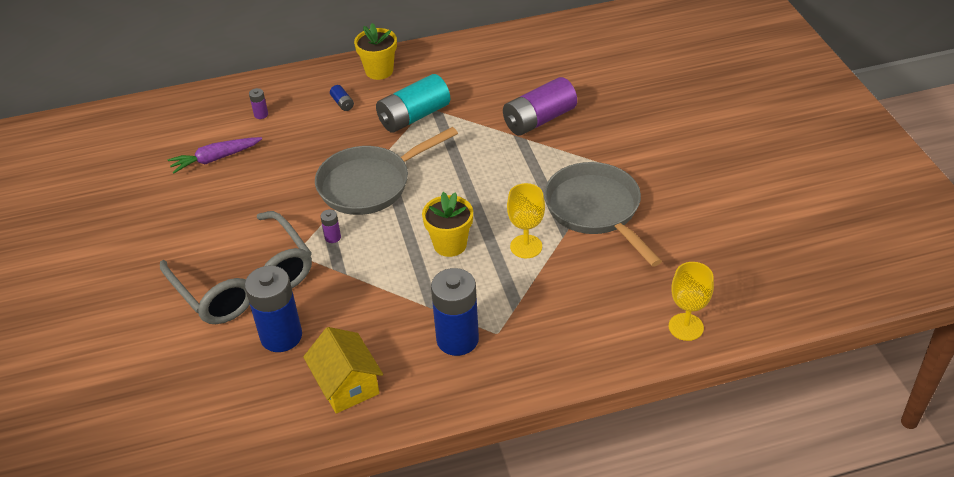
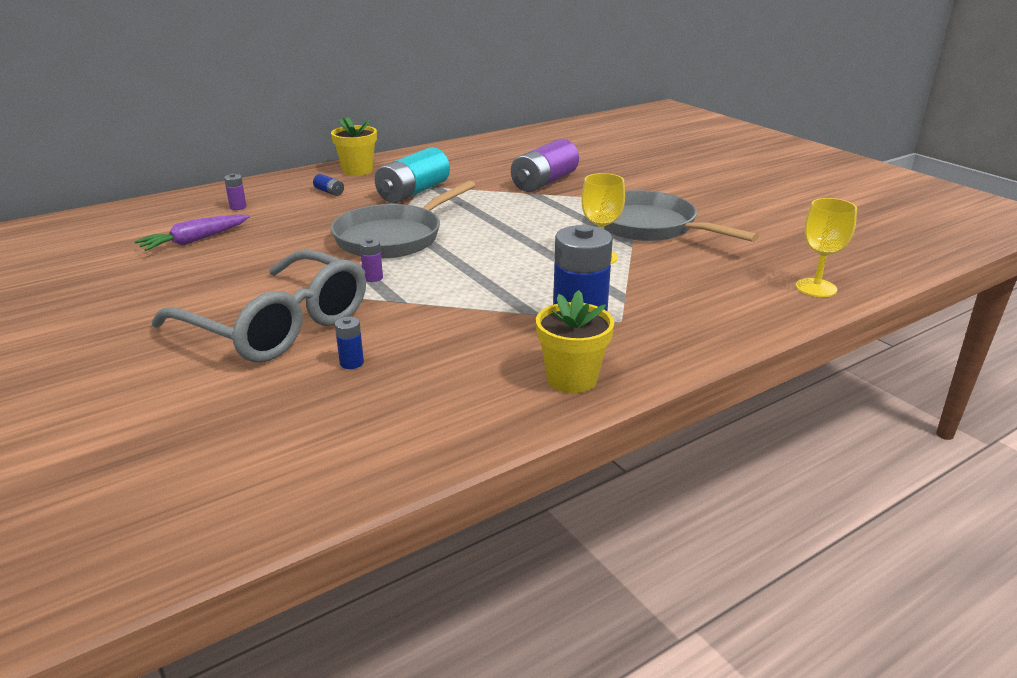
camera: 20 degrees left, 15 degrees down
blue battery [245,266,302,352] -> blue battery [335,317,364,369], size x0.42
yellow house [303,327,383,414] -> none
yellow flower pot [422,192,473,257] -> yellow flower pot moved to [536,290,614,393]

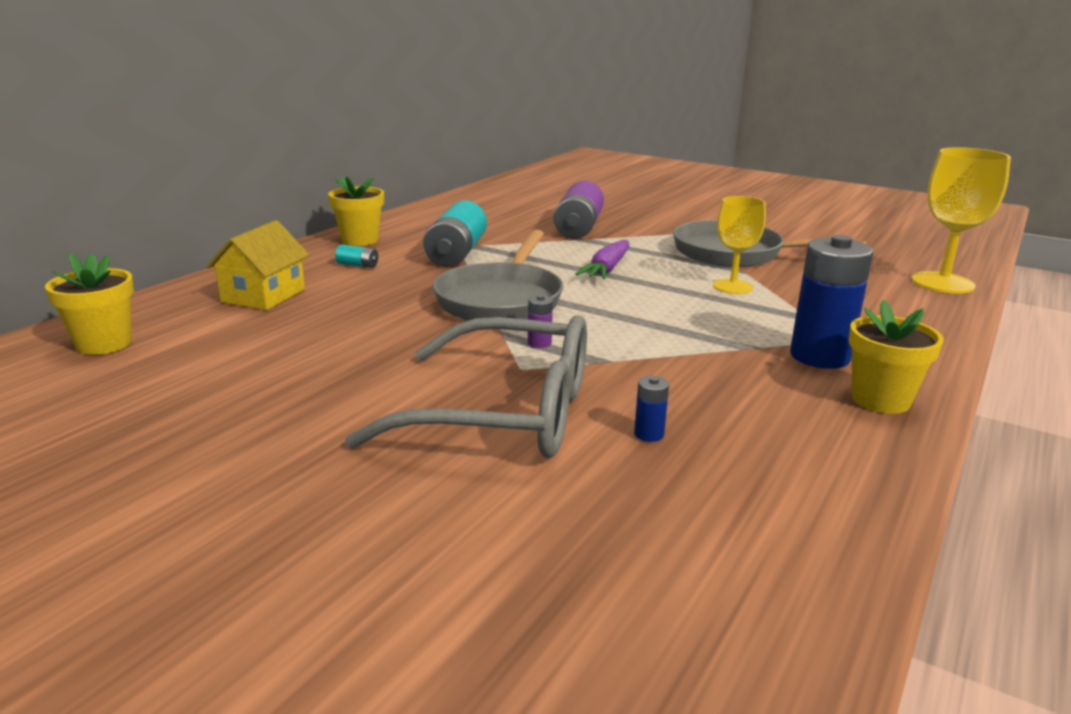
camera: 25 degrees left, 5 degrees down
purple carrot [134,214,250,251] -> purple carrot moved to [576,240,630,279]
purple battery [224,173,247,210] -> yellow house [206,220,309,310]
blue battery [313,174,344,196] -> turquoise battery [335,245,378,268]
yellow goblet [796,198,857,297] -> yellow goblet [911,147,1011,294], size x1.51
none -> yellow flower pot [45,254,134,355]

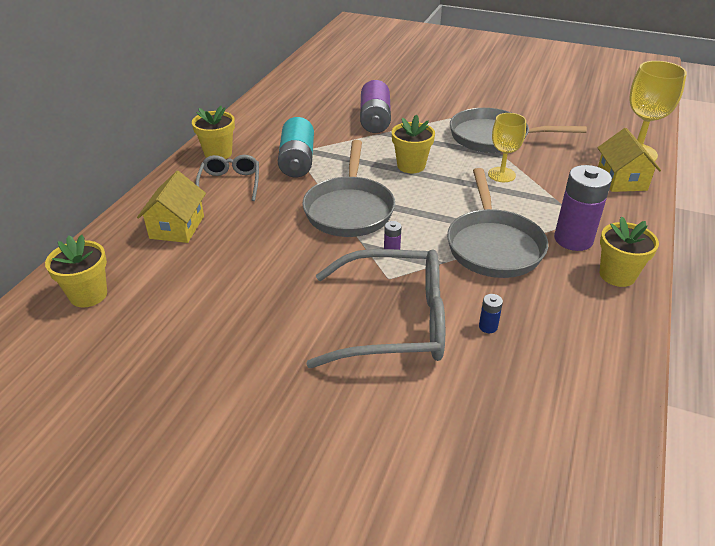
camera: 10 degrees left, 15 degrees up
turquoise battery [335,245,378,268] -> grey glasses [196,155,259,202]
purple carrot [576,240,630,279] -> yellow flower pot [392,115,435,173]
blue battery [790,235,873,369] -> purple battery [554,165,612,251]
none -> grey pan [447,168,548,278]
none -> yellow house [597,128,661,192]

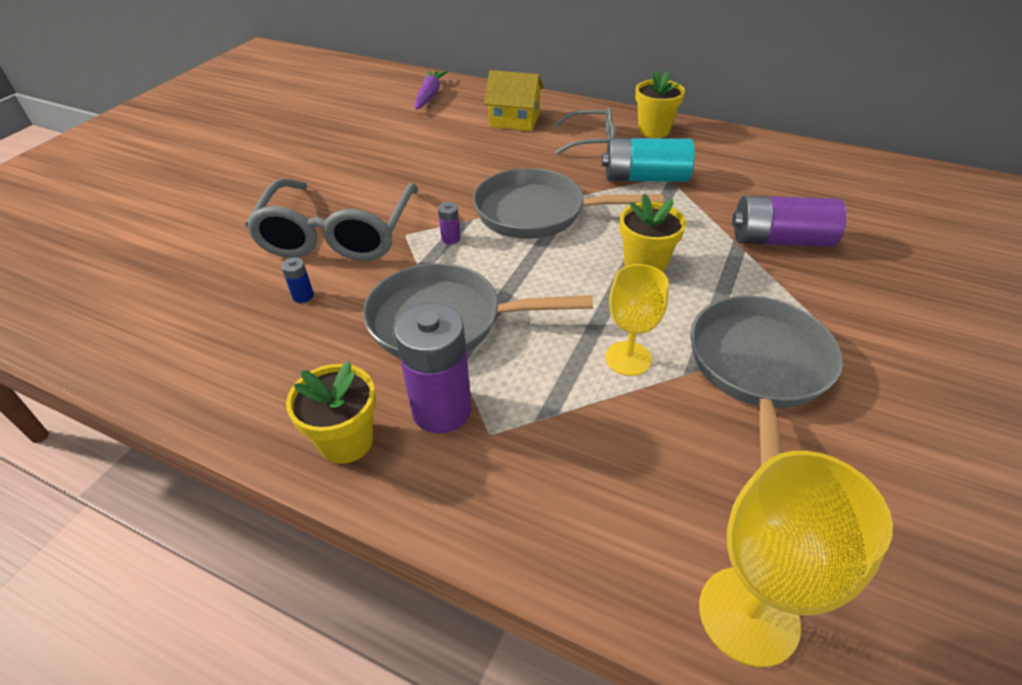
camera: 95 degrees right, 5 degrees up
yellow flower pot [45,235,107,307] -> purple carrot [414,70,448,110]
yellow house [597,128,661,192] -> none

